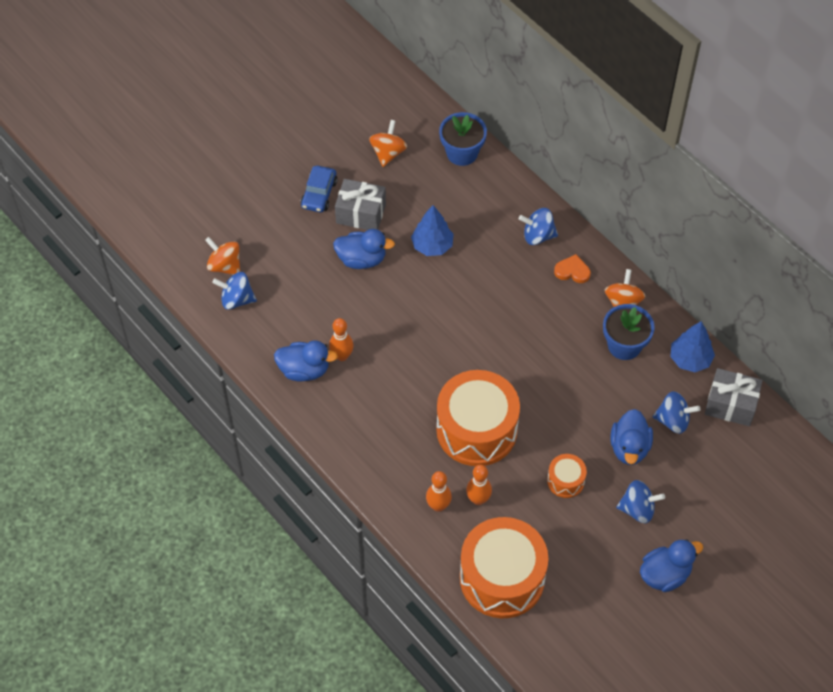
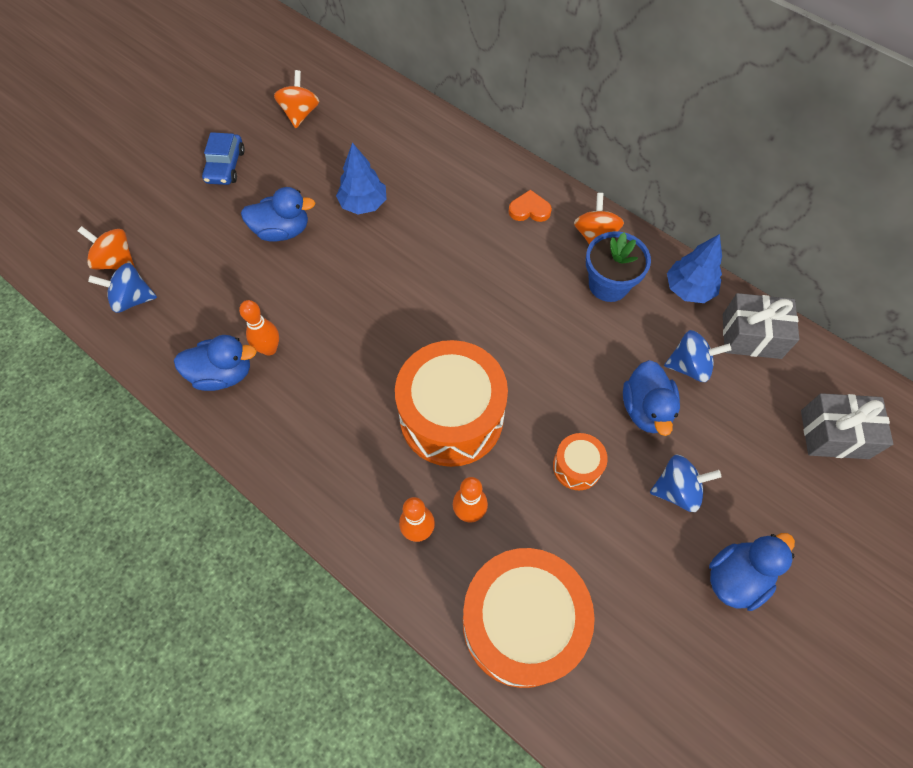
camera: 10 degrees left, 5 degrees up
grey gift [335,179,386,230] -> grey gift moved to [801,393,893,459]
blue flower pot [439,112,487,166] -> none
blue spinning top [519,208,558,245] -> none

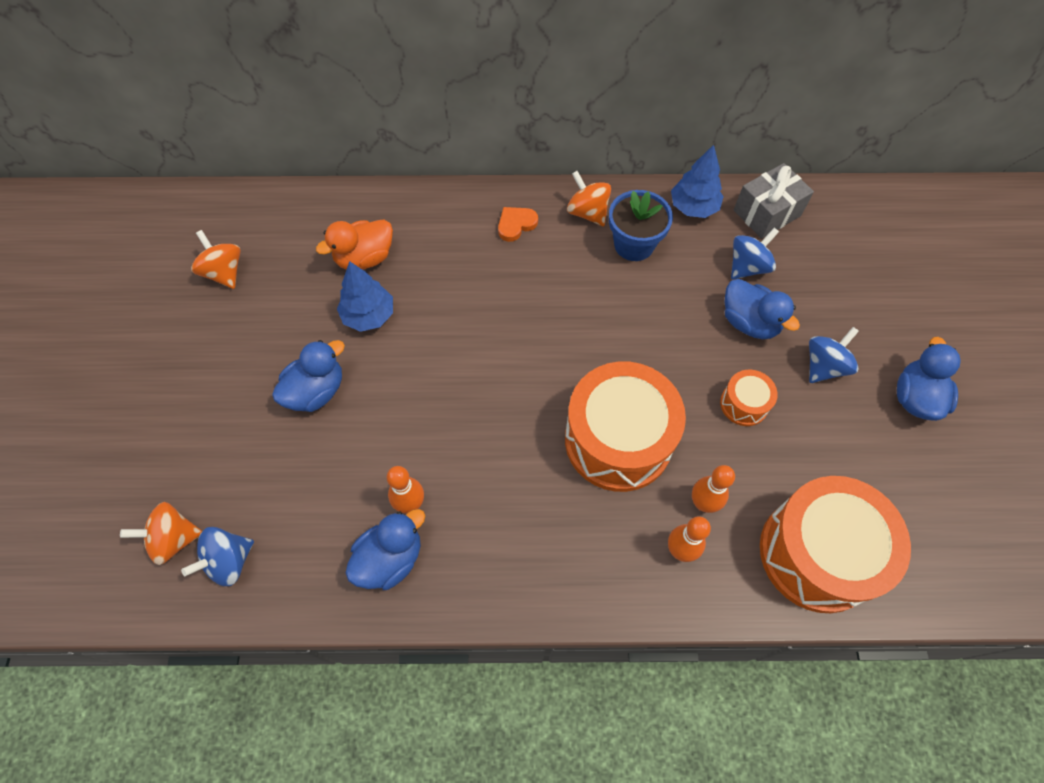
camera: 40 degrees left, 0 degrees up
blue car [202,132,245,185] -> none
grey gift [801,393,893,459] -> none
none -> orange duck [316,219,393,270]

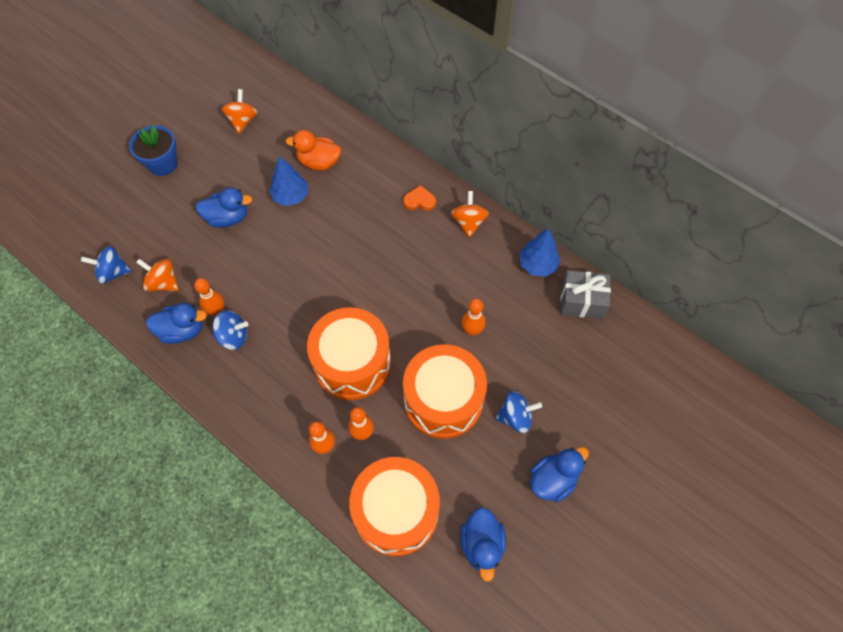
camera: 40 degrees right, 0 degrees up
orange spinning top [120,502,202,565] -> orange spinning top moved to [136,259,179,291]
blue flower pot [609,190,673,261] -> blue flower pot moved to [129,125,178,176]
orange drum [720,370,778,426] -> orange drum [403,344,487,439], size x2.20
blue duck [725,279,800,339] -> blue duck moved to [461,507,506,582]
blue spinning top [731,228,779,280] -> blue spinning top moved to [213,310,248,350]
none -> orange bowling pin [462,299,485,336]

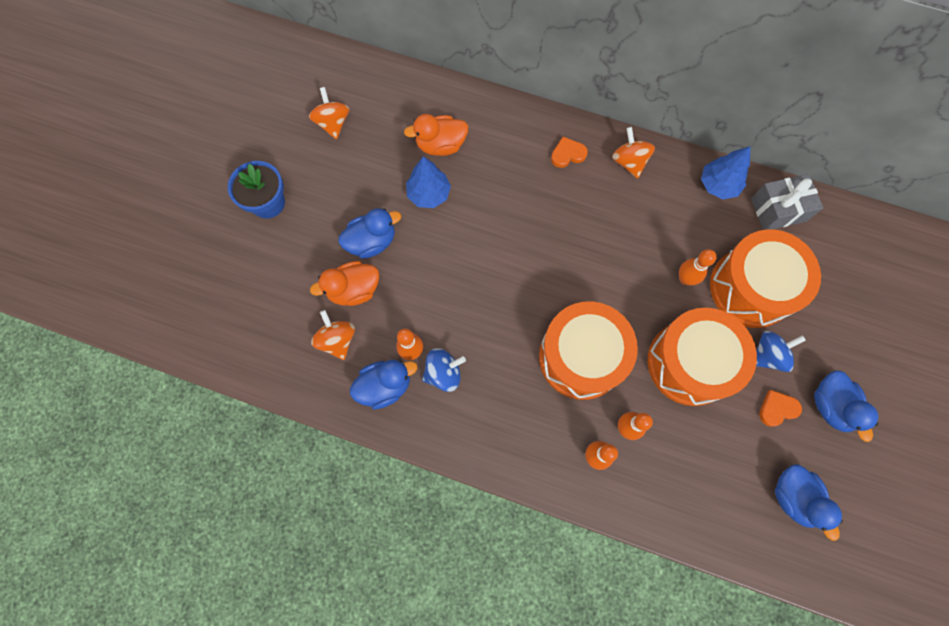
camera: 20 degrees left, 10 degrees up
blue spinning top [81,246,132,284] -> none
orange spinning top [136,259,179,291] -> orange spinning top turned 60 degrees clockwise [311,310,355,360]
orange drum [349,457,440,556] -> orange drum moved to [710,229,821,328]
blue duck [530,447,589,502] -> blue duck turned 135 degrees clockwise [814,370,878,442]
none -> orange duck [310,261,379,306]
none -> orange heart [759,390,802,427]

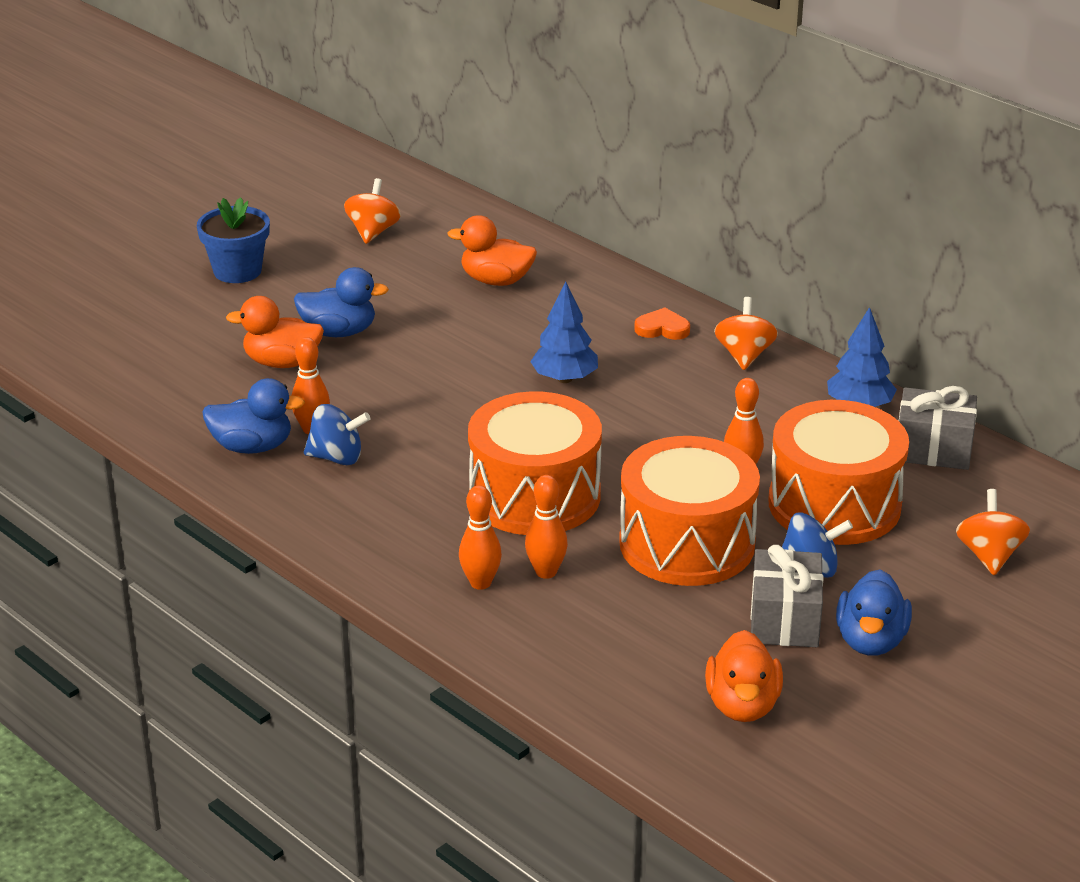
camera: 25 degrees right, 40 degrees down
orange spinning top [311,310,355,360] -> orange spinning top moved to [956,489,1030,575]
blue tree [406,156,451,208] -> blue tree moved to [530,281,598,383]
orange heart [759,390,802,427] -> grey gift [751,545,823,647]
blue duck [775,464,843,541] -> orange duck [705,630,783,722]

